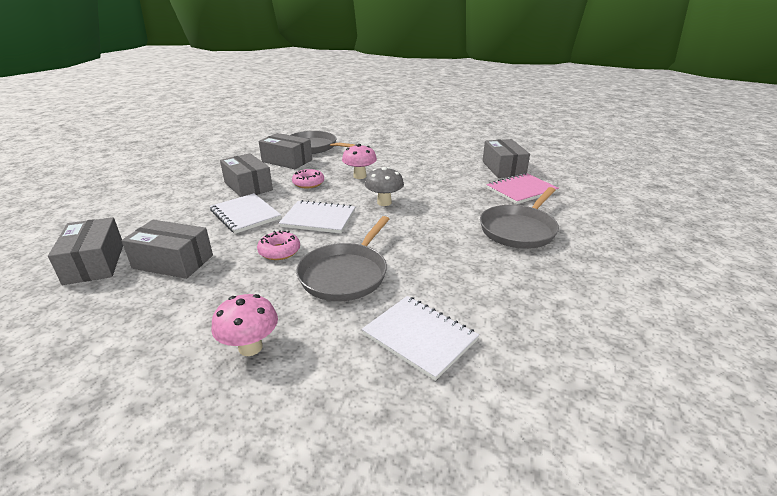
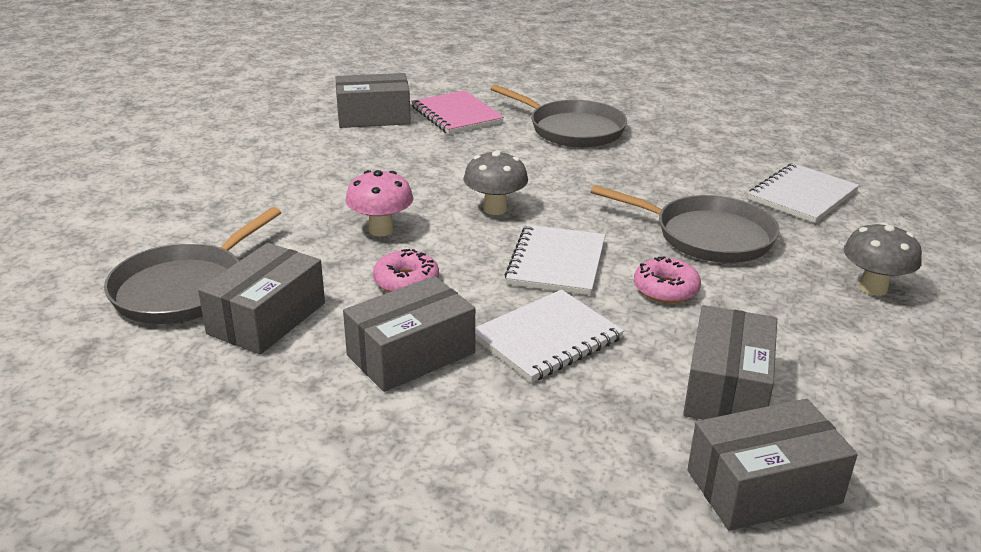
camera: 90 degrees left, 0 degrees up
pink mushroom [211,294,278,356] -> grey mushroom [844,222,922,296]

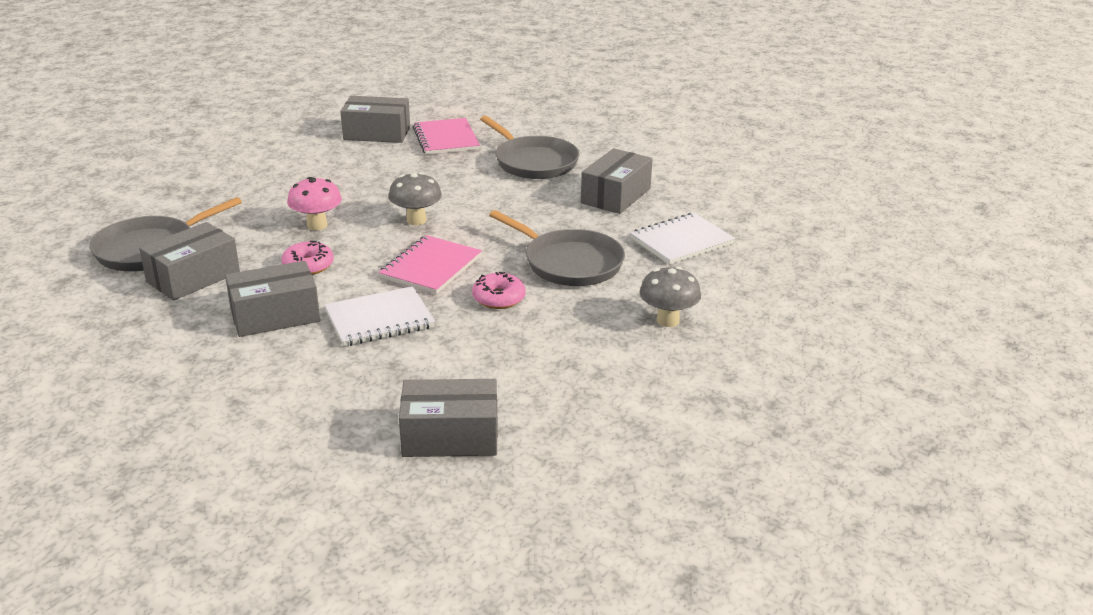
camera: 15 degrees right, 0 degrees up
white notebook [505,225,605,295] -> pink notebook [379,235,482,294]
grey box [683,305,777,420] -> grey box moved to [581,148,653,214]

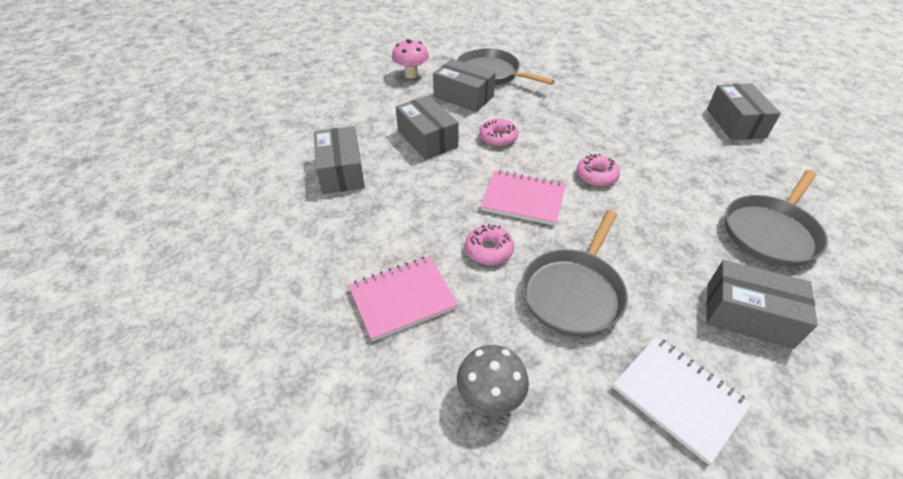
camera: 80 degrees right, 15 degrees up
pink mushroom [287,177,342,230] -> pink mushroom moved to [392,39,429,78]
white notebook [324,286,435,347] -> none
grey mushroom [388,172,442,225] -> pink donut [577,154,620,187]
grey box [399,379,498,457] -> grey box moved to [314,126,365,194]
pink notebook [413,118,480,155] -> pink notebook moved to [348,256,458,342]

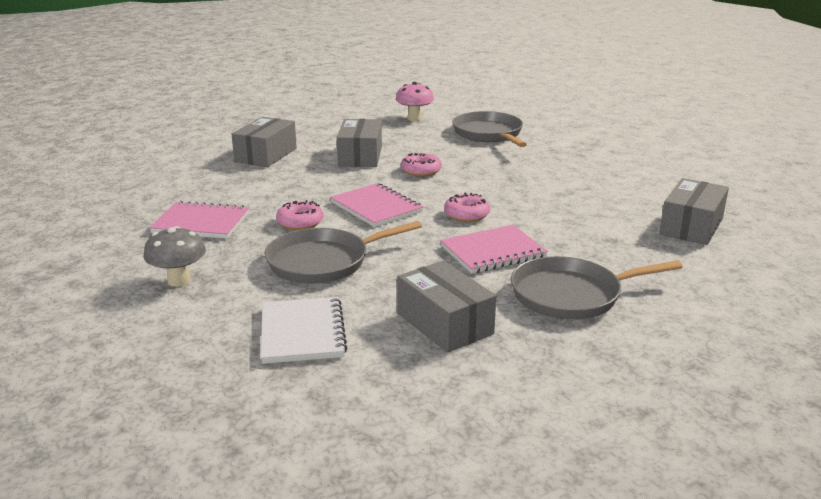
camera: 35 degrees right, 20 degrees down
grey box [433,59,496,112] -> none
none -> pink notebook [440,225,548,274]

